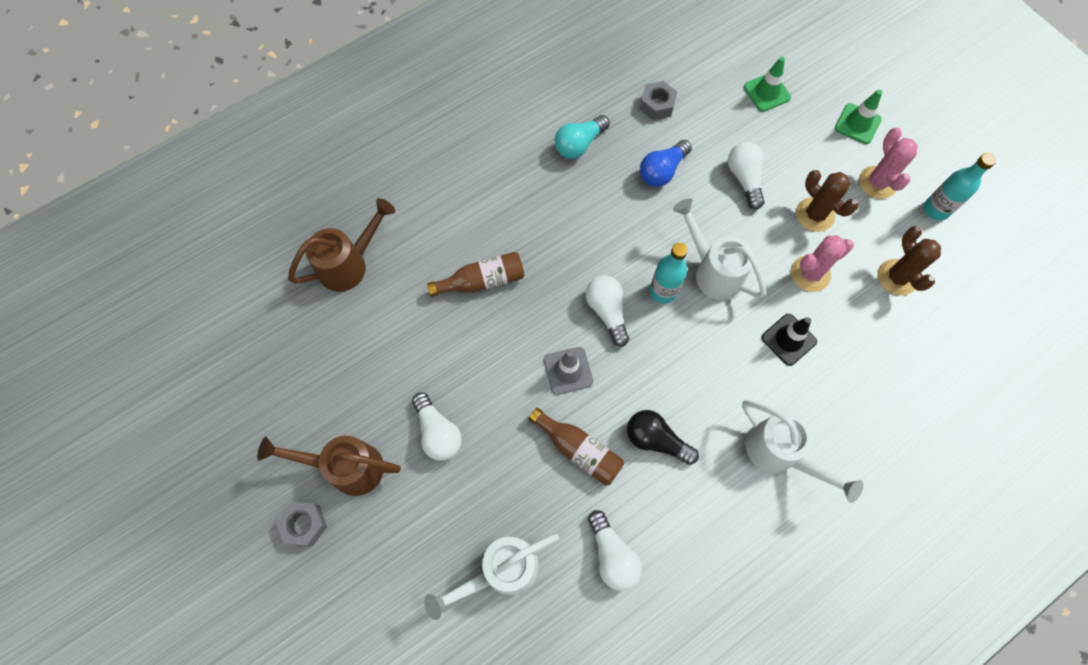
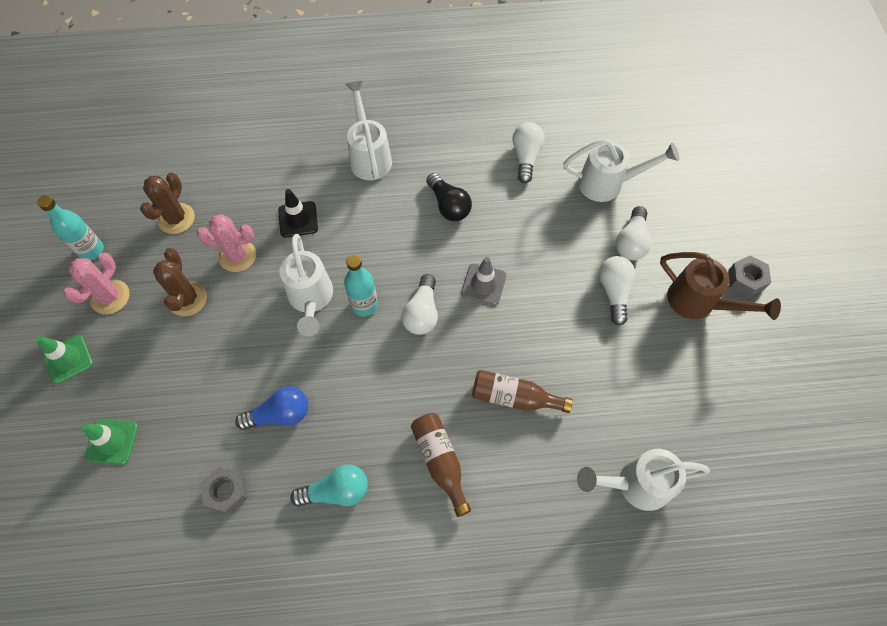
camera: 150 degrees left, 5 degrees down
brown watering can [288,198,395,292] -> white watering can [577,449,710,511]
brown bottle [529,408,624,486] -> brown bottle moved to [411,413,471,517]
white light bulb [728,142,765,210] -> white light bulb moved to [615,206,652,260]

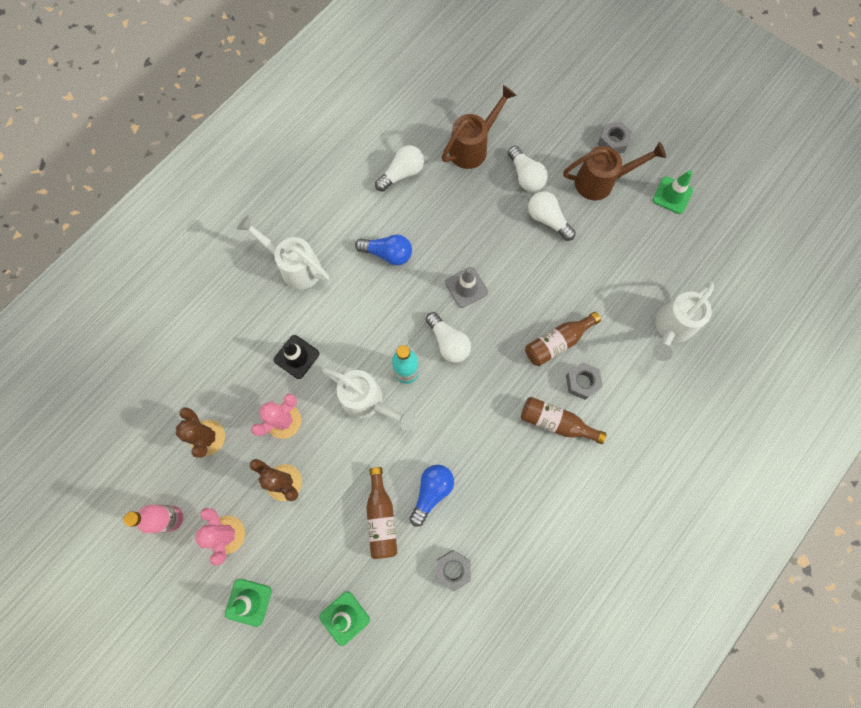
camera: 45 degrees left, 10 degrees up
turquoise bottle [37,195,104,260] -> pink bottle [124,505,183,533]
turquoise light bulb [291,464,368,507] -> none
black light bulb [426,173,472,221] -> blue light bulb [355,234,412,265]
white light bulb [512,122,545,183] -> white light bulb turned 90 degrees clockwise [375,145,424,192]
white watering can [563,139,679,202] -> brown watering can [442,85,517,169]
none -> brown bottle [366,467,397,559]
none -> grey nut [566,362,603,400]
none -> green traffic cone [653,170,693,214]

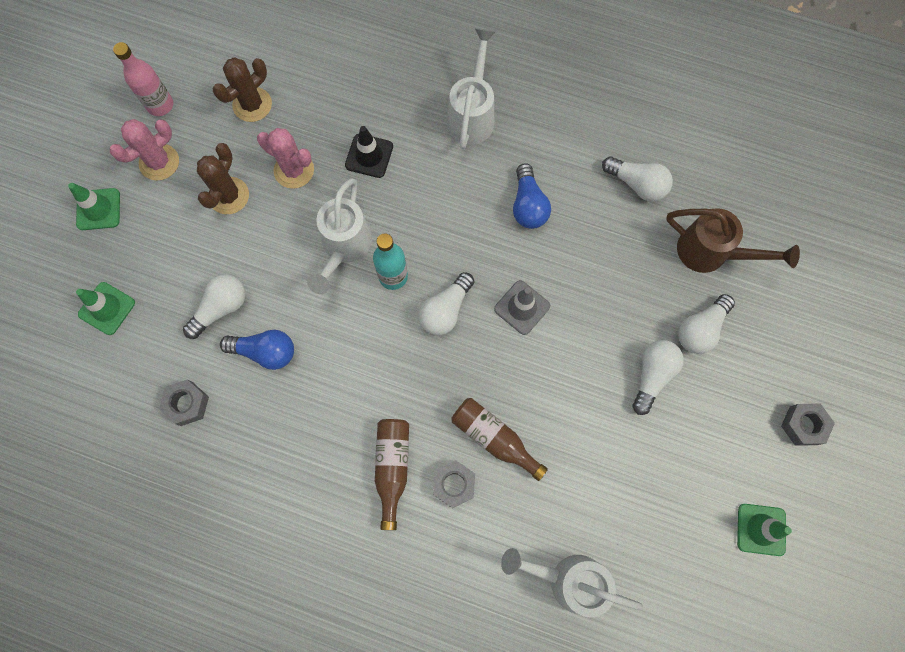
camera: 70 degrees right, 0 degrees up
brown bottle [366,467,397,559] -> white light bulb [183,274,246,339]
brown watering can [563,142,666,200] -> none

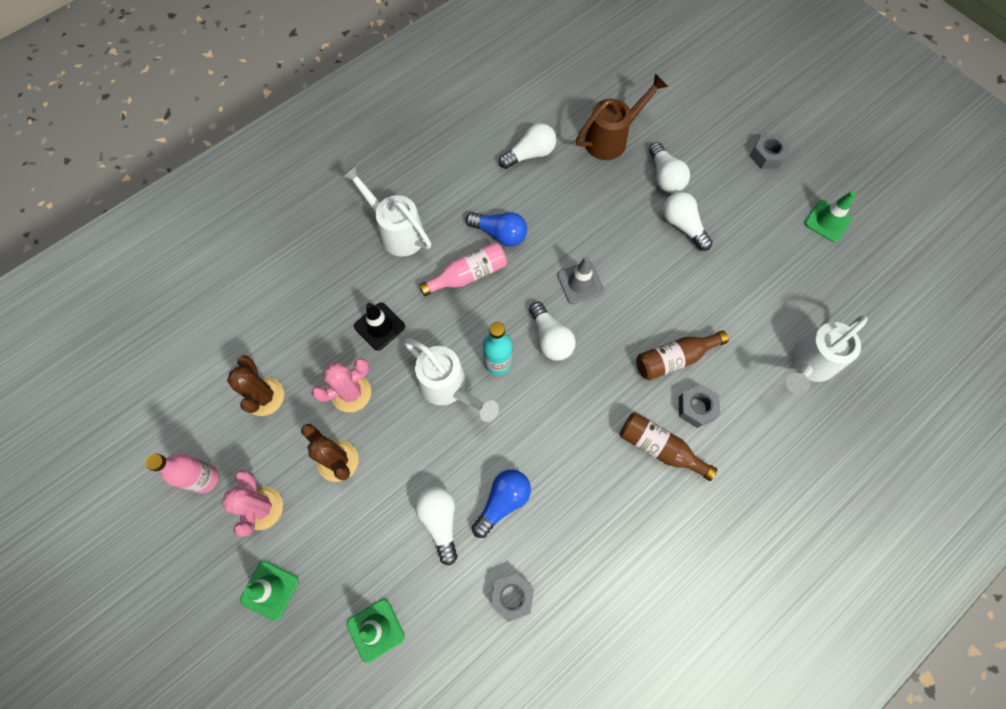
camera: 60 degrees left, 5 degrees down
none -> pink bottle [419,242,507,296]

